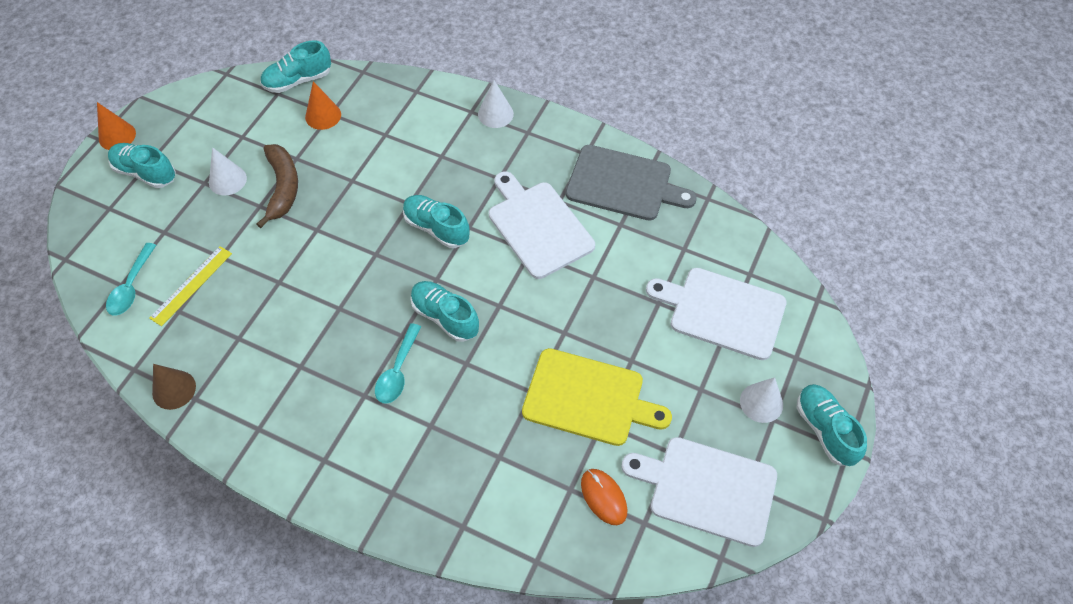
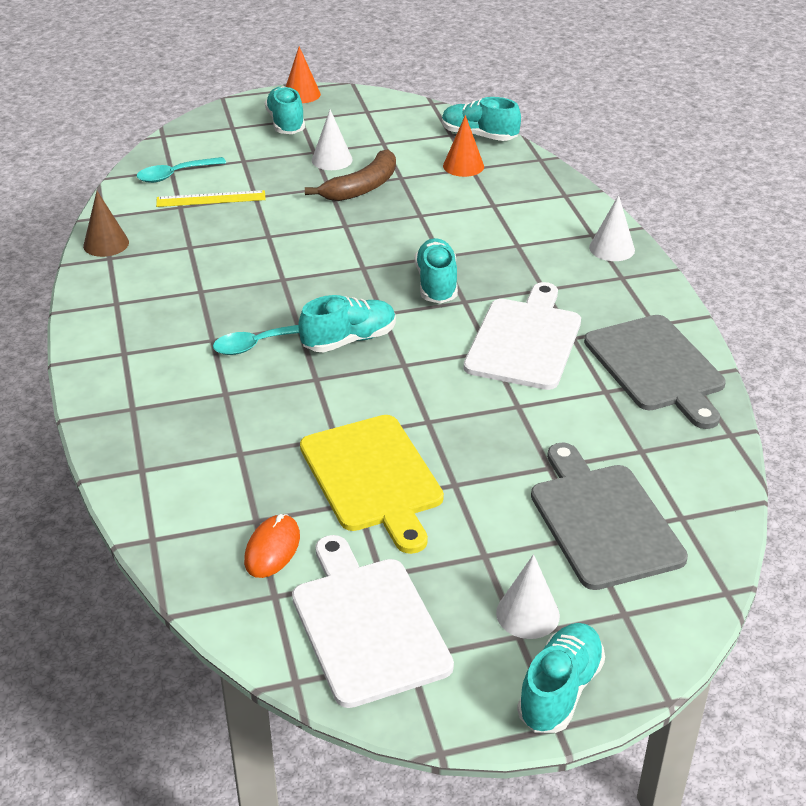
camera: 50 degrees right, 20 degrees down
turquoise shoe [410,281,479,342] -> turquoise shoe turned 60 degrees clockwise [298,295,396,353]
white cutting board [646,268,787,360] -> grey cutting board [531,442,688,590]

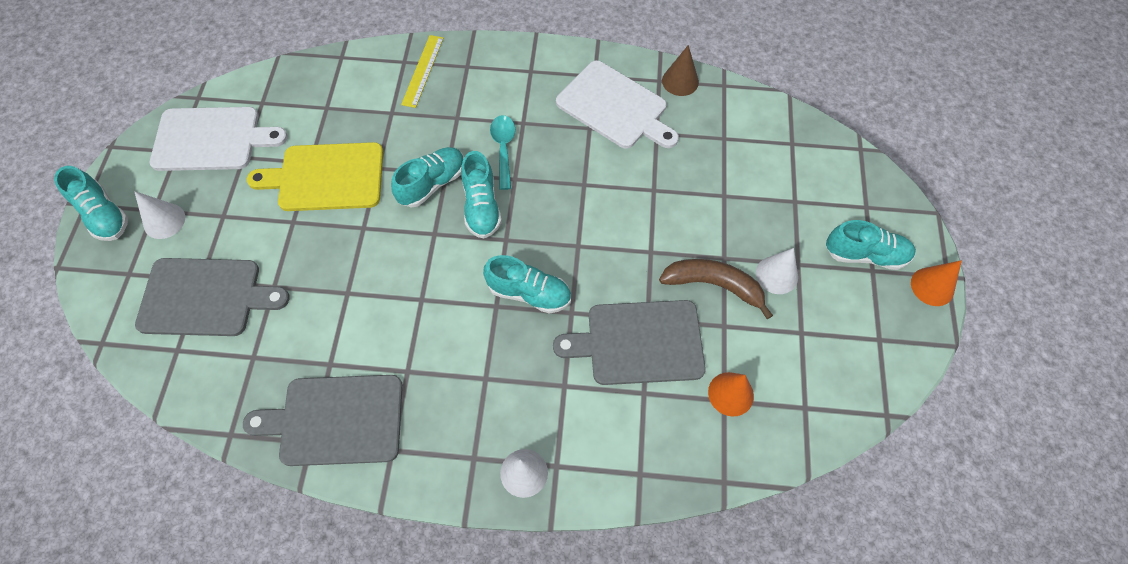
camera: 110 degrees right, 25 degrees up
turquoise spoon [136,157,226,183] -> none
yellow ruler [156,190,266,207] -> yellow ruler moved to [401,35,444,108]
orange mouse [244,514,300,578] -> none
brown banana [305,149,396,201] -> brown banana turned 135 degrees clockwise [659,259,773,319]
turquoise shoe [442,97,521,141] -> turquoise shoe moved to [391,147,464,207]
white cutting board [463,282,581,390] -> white cutting board moved to [556,60,679,149]
none -> grey cutting board [553,300,706,385]

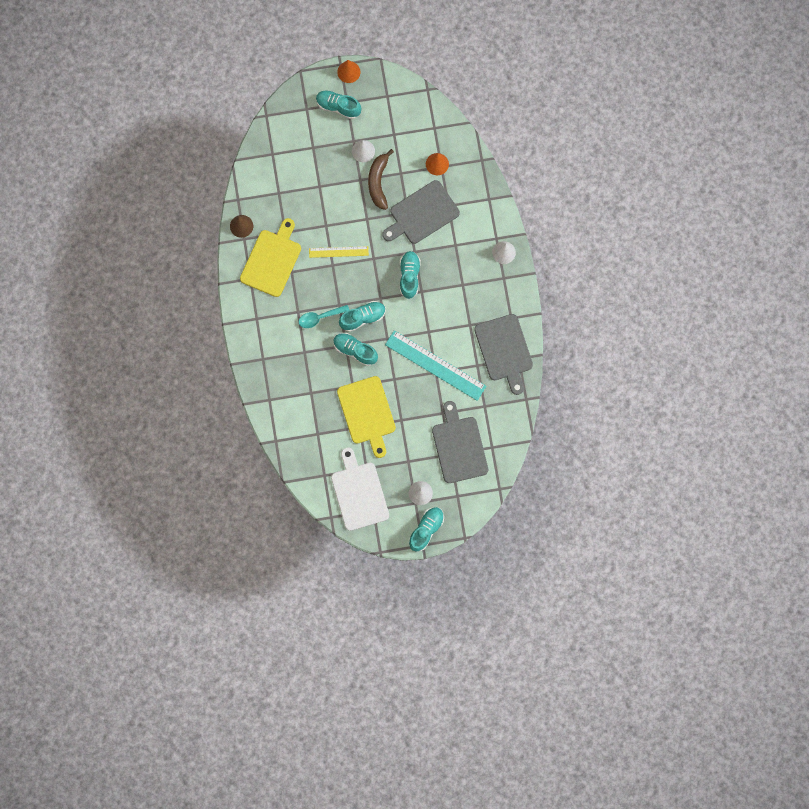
camera: 105 degrees left, 15 degrees up
yellow ruler [401,35,444,108] -> yellow ruler moved to [309,246,369,258]
grey cutting board [553,300,706,385] -> grey cutting board turned 75 degrees clockwise [383,180,460,244]
white cutting board [556,60,679,149] -> yellow cutting board [240,218,301,297]
turquoise shoe [826,220,916,270] -> turquoise shoe turned 60 degrees counterclockwise [316,90,361,119]
none -> turquoise ruler [385,330,486,401]

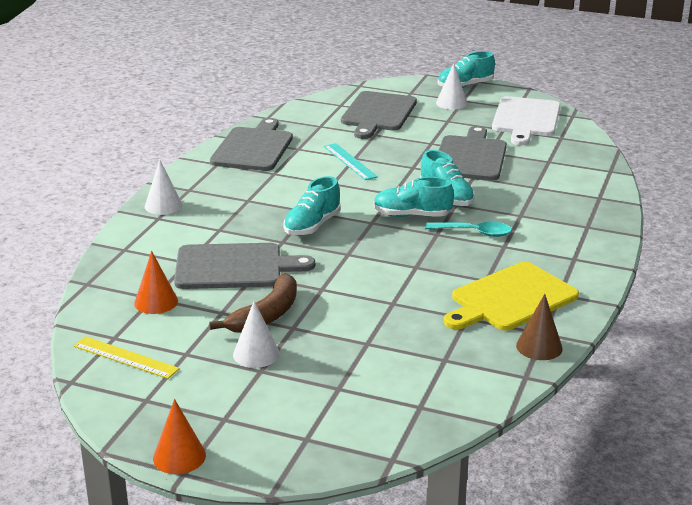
camera: 150 degrees left, 50 degrees down
yellow ruler [309,246,369,258] -> yellow ruler moved to [73,336,180,379]
turquoise shoe [316,90,361,119] -> none
yellow cutting board [337,376,396,458] -> grey cutting board [438,126,507,181]
turquoise ruler [385,330,486,401] -> turquoise ruler [324,143,378,180], size x0.55

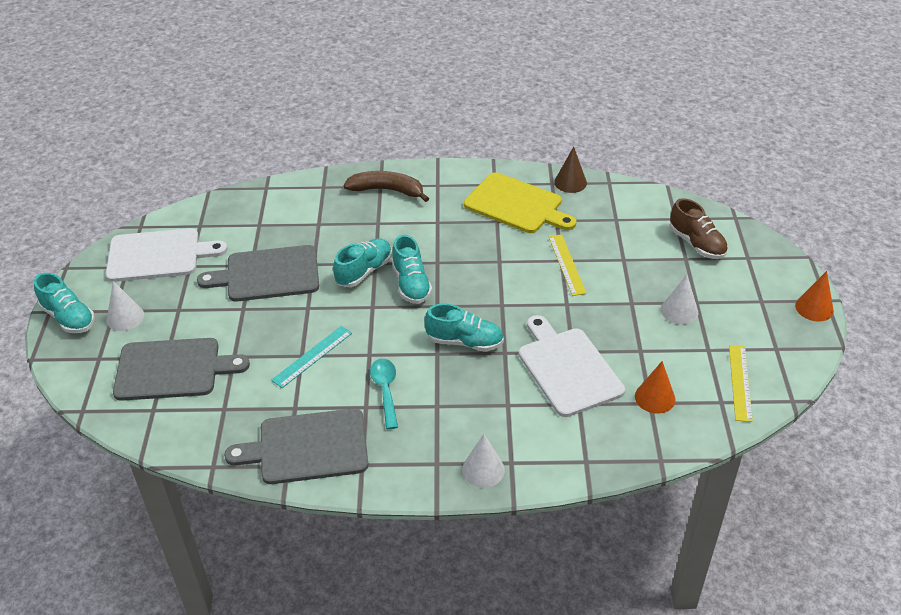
camera: 110 degrees left, 15 degrees up
grey cutting board [174,243,315,289] -> white cutting board [519,315,625,417]
brown banana [209,273,297,333] -> brown banana moved to [344,171,429,202]
turquoise spoon [425,222,512,237] -> turquoise spoon moved to [370,359,398,429]
none -> yellow ruler [548,234,587,296]
none -> brown shoe [670,198,728,259]

